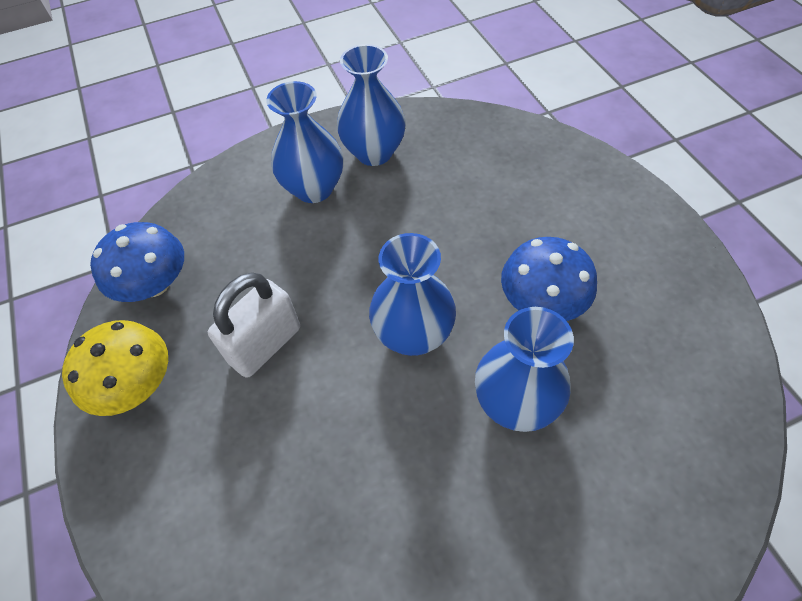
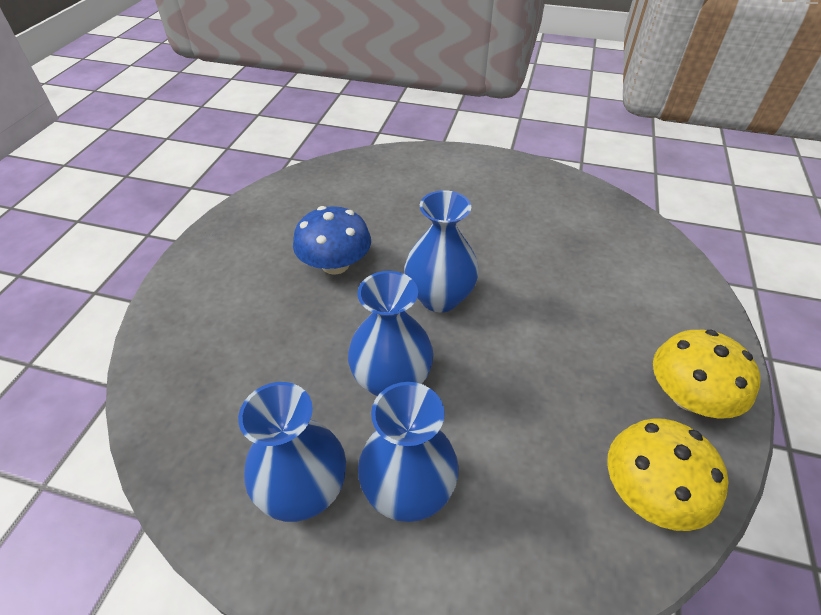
camera: 145 degrees left, 10 degrees down
blue mushroom [90,222,184,302] -> yellow mushroom [607,418,729,531]
white padlock [208,273,300,378] -> none
blue vase [475,307,574,432] -> blue vase moved to [348,271,434,396]

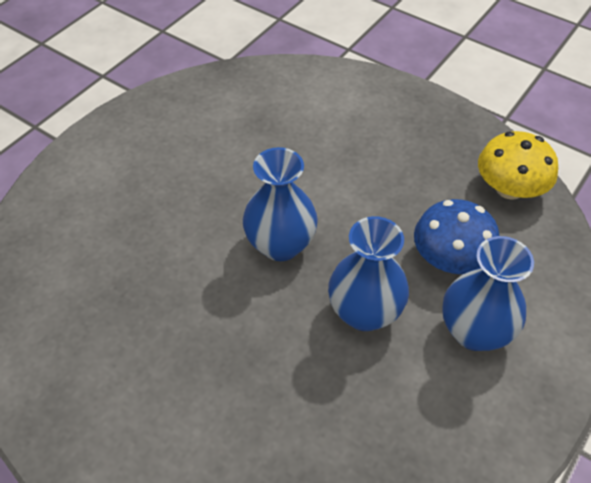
camera: 70 degrees left, 5 degrees up
blue vase [238,382,346,522] -> none
blue mushroom [293,206,371,275] -> blue mushroom moved to [414,199,499,274]
yellow mushroom [653,330,761,418] -> none

